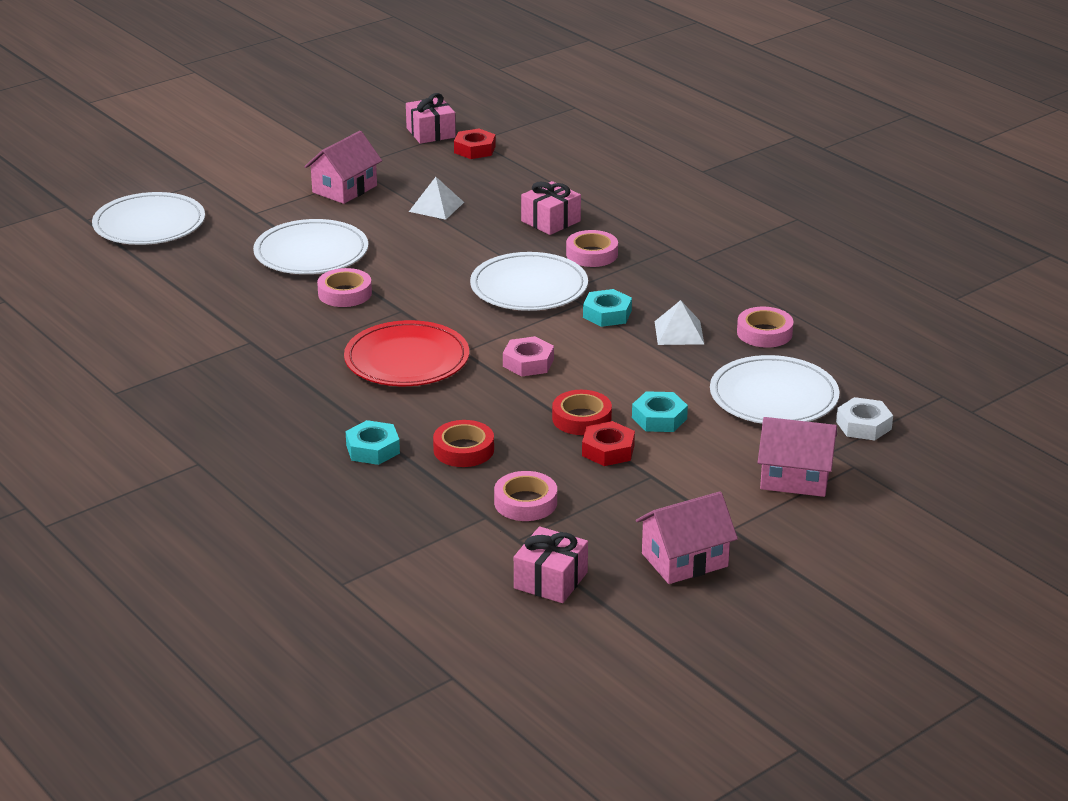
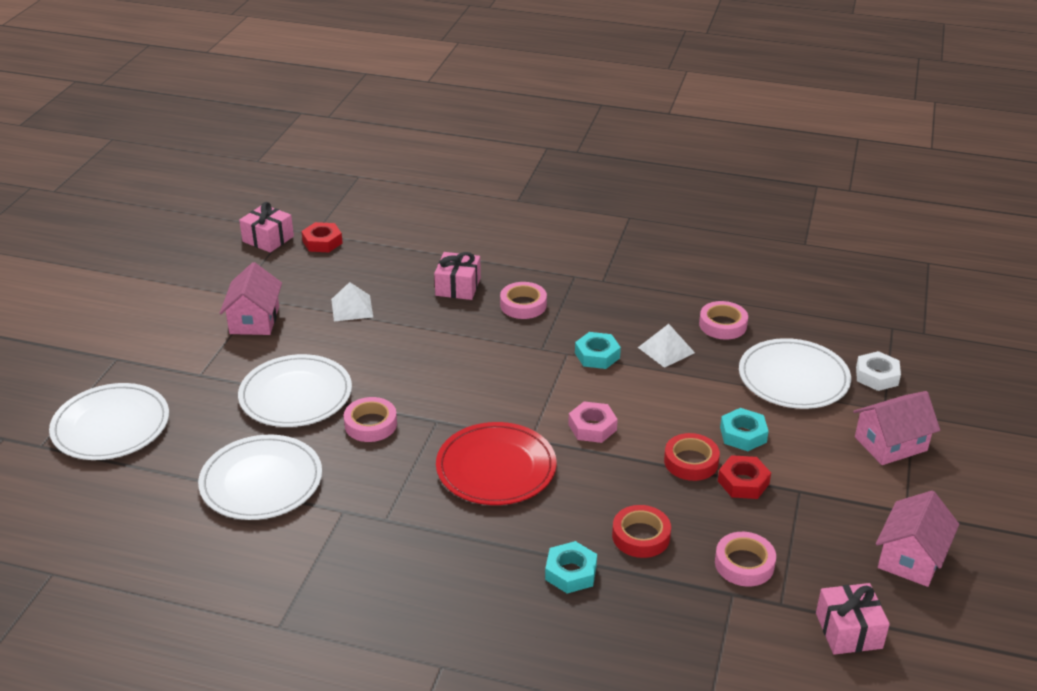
camera: 35 degrees left, 5 degrees up
white plate [470,252,588,311] -> white plate moved to [198,435,322,520]

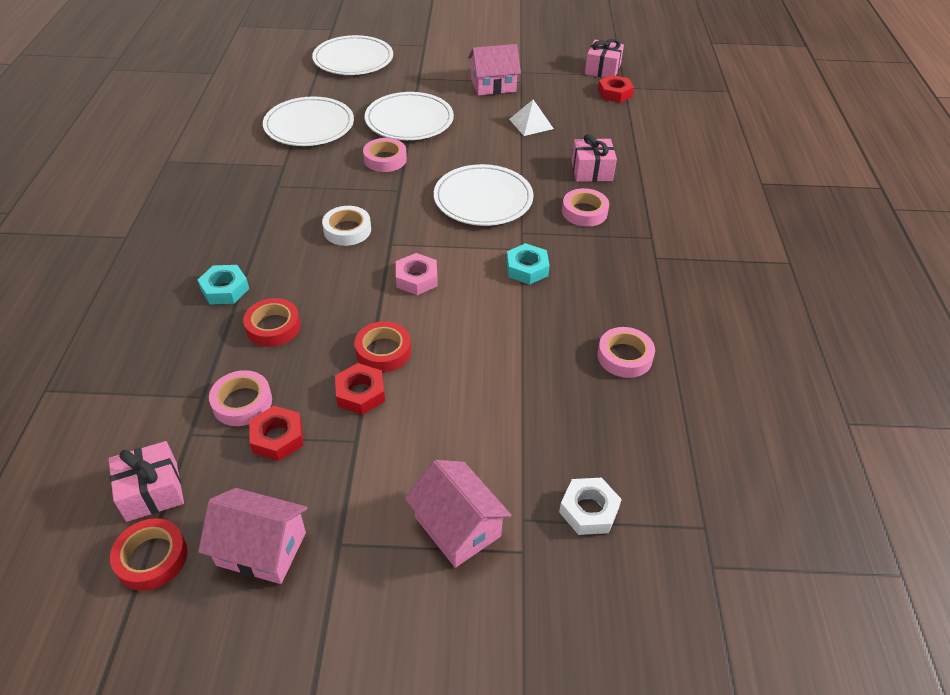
camera: 75 degrees right, 10 degrees up
red plate [436,422,556,505] -> white tape [322,206,371,246]
white pyramid [638,324,695,368] -> none
turquoise nut [720,408,769,451] -> none
white plate [739,338,851,409] -> white plate moved to [434,164,533,226]
none -> red tape [110,518,187,591]
none -> red nut [249,406,303,461]

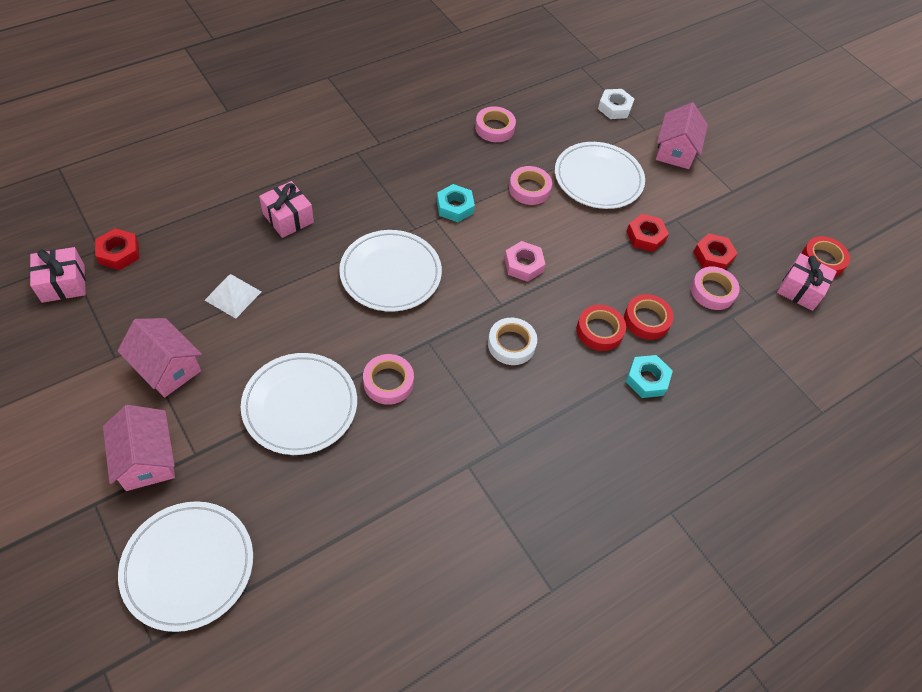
camera: 130 degrees left, 10 degrees up
pink house [198,488,308,584] -> pink house moved to [103,405,175,491]
white plate [263,96,354,146] -> white plate moved to [555,142,645,209]
red tape [355,321,411,372] -> red tape moved to [577,305,626,351]
pink tape [562,188,609,227] -> pink tape moved to [509,166,552,205]

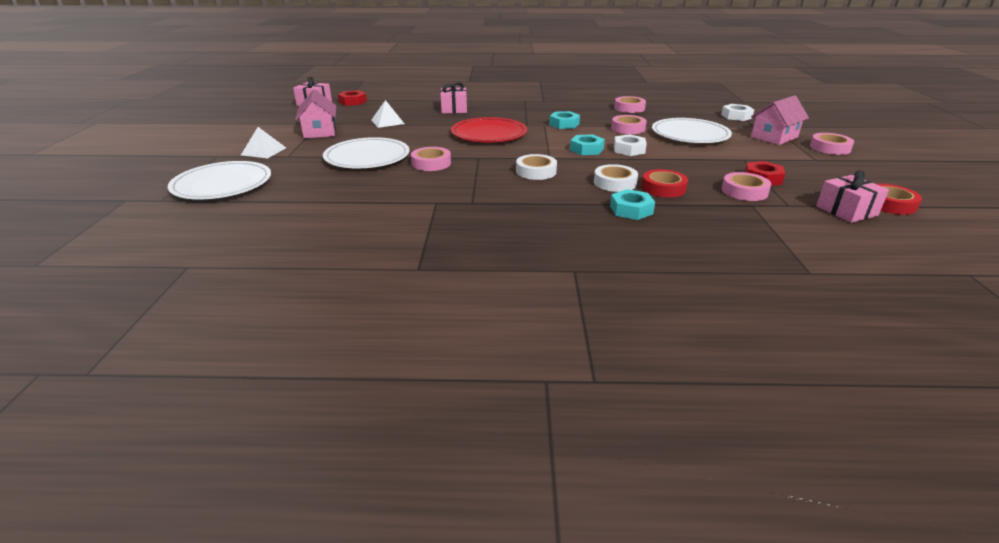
camera: 40 degrees right, 25 degrees down
pink house [103,405,175,491] -> white pyramid [241,127,286,158]
white plate [339,230,442,312] -> red plate [451,117,527,142]
pink nut [504,241,546,282] -> turquoise nut [570,134,605,155]
red tape [577,305,626,351] -> white tape [594,164,638,192]
red nut [626,214,669,252] -> none
none -> white nut [614,134,647,156]
none -> pink tape [810,133,854,155]

